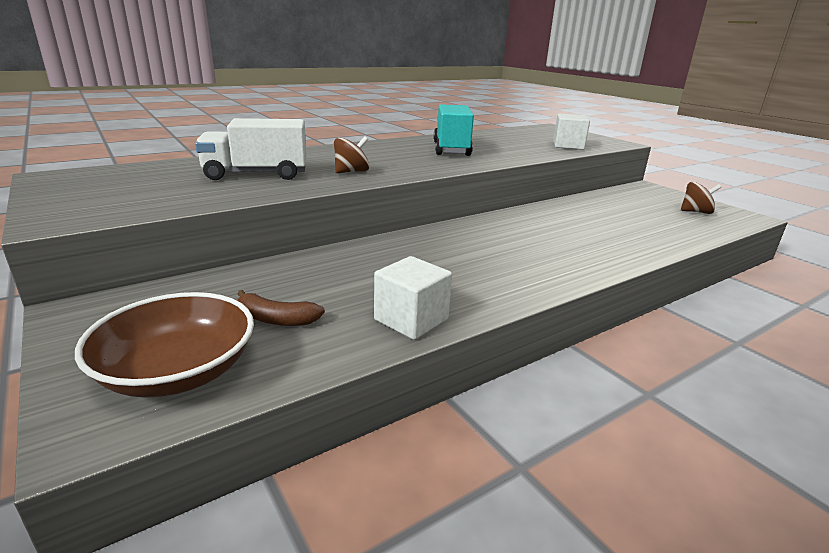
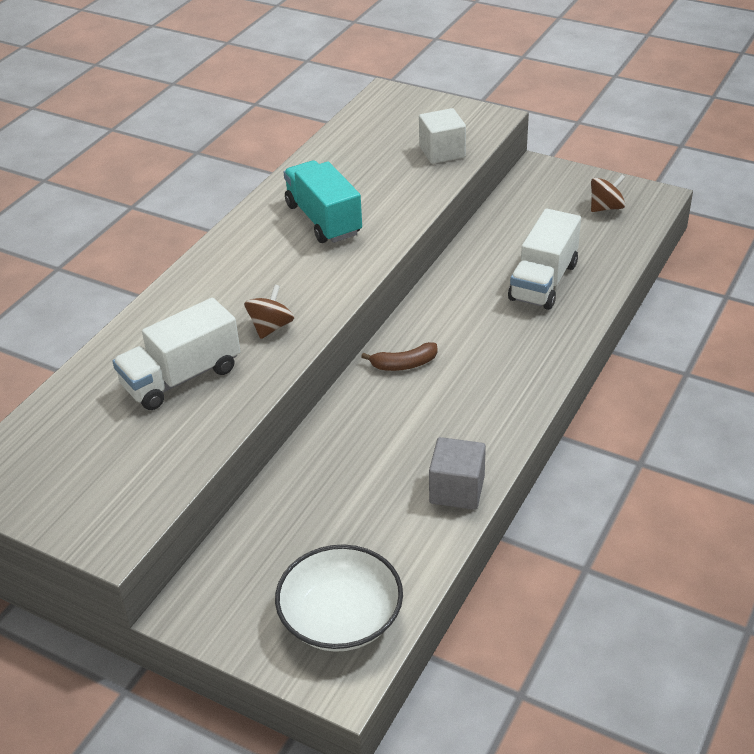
camera: 25 degrees left, 15 degrees up
brown bowl [75,292,254,398] -> white bowl [275,544,403,652]
brown banana [237,290,325,326] -> brown banana moved to [361,342,437,371]
white cube [374,256,452,340] -> grey cube [429,437,486,510]
none -> white truck [508,208,581,310]

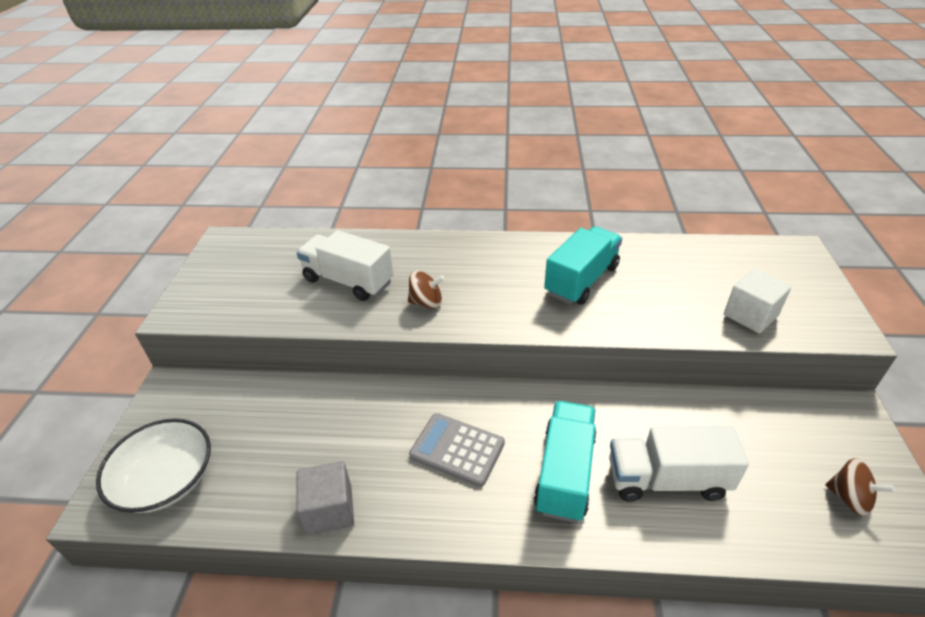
camera: 65 degrees right, 0 degrees up
brown banana [361,342,437,371] -> none
none -> grey calculator [409,413,505,487]
none -> turquoise truck [534,401,596,522]

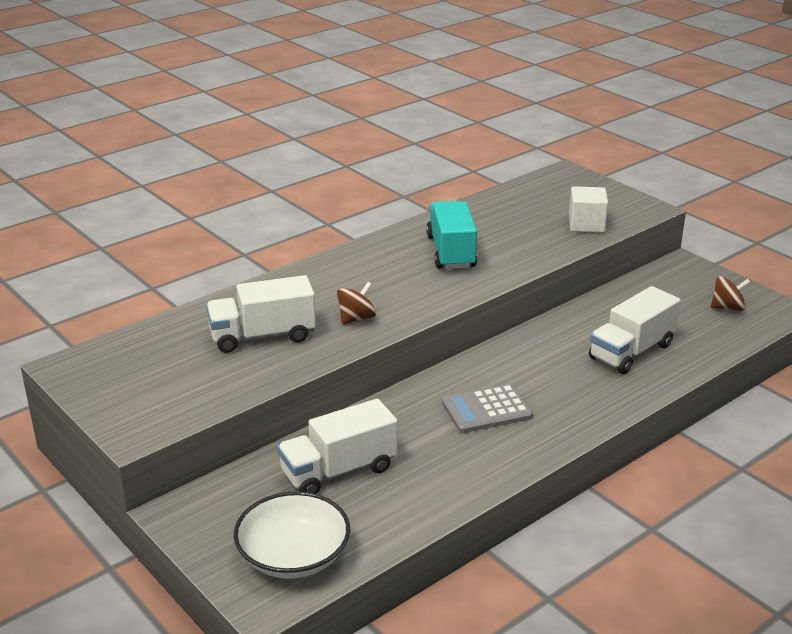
camera: 45 degrees left, 10 degrees down
grey cube [296,461,354,535] -> none
turquoise truck [534,401,596,522] -> none
none -> white truck [277,399,398,494]

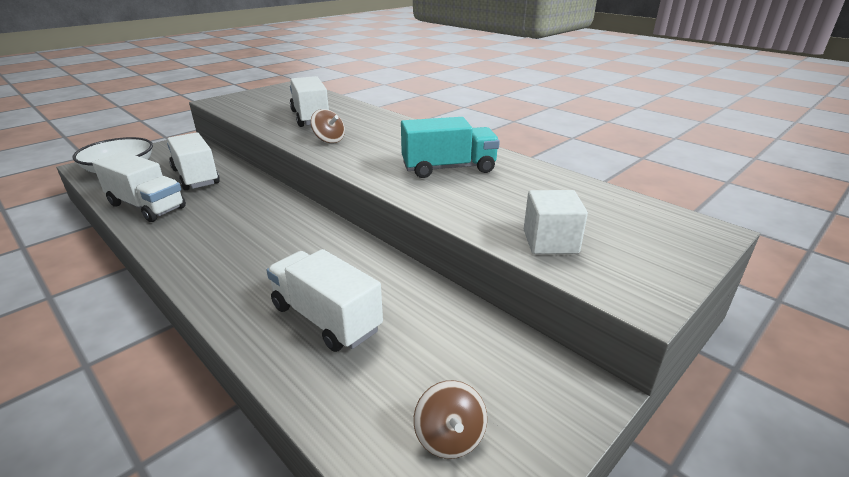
camera: 85 degrees right, 0 degrees up
grey calculator [442,384,533,433] -> none
none -> white truck [92,152,186,222]

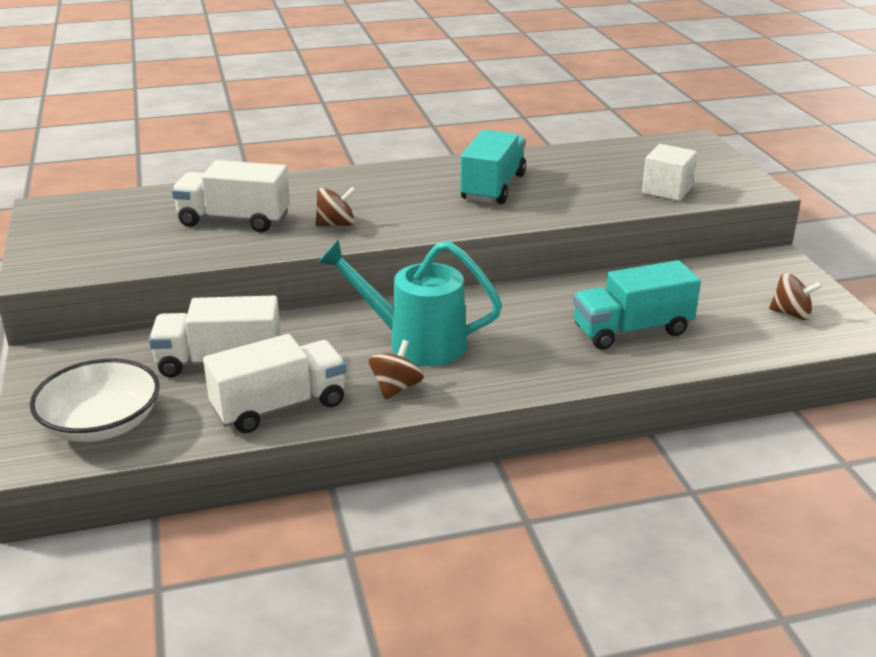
camera: 60 degrees left, 0 degrees up
white truck [266,249,383,352] -> turquoise truck [573,260,701,350]
none -> turquoise watering can [318,240,502,366]
none -> brown spinning top [369,340,424,400]

